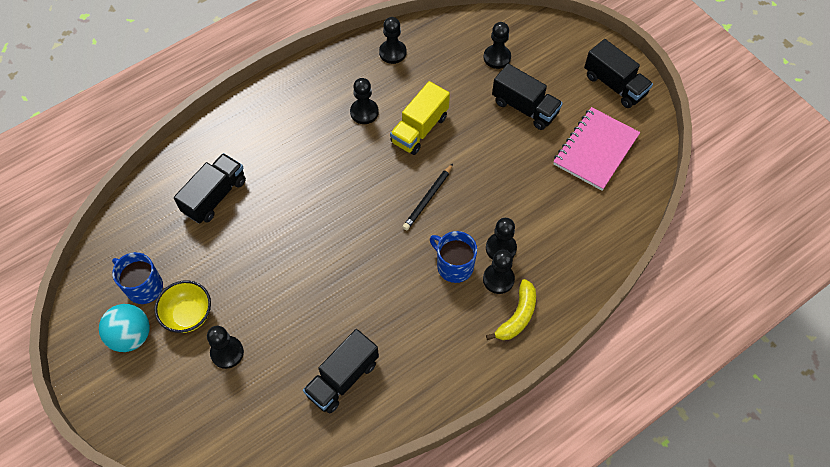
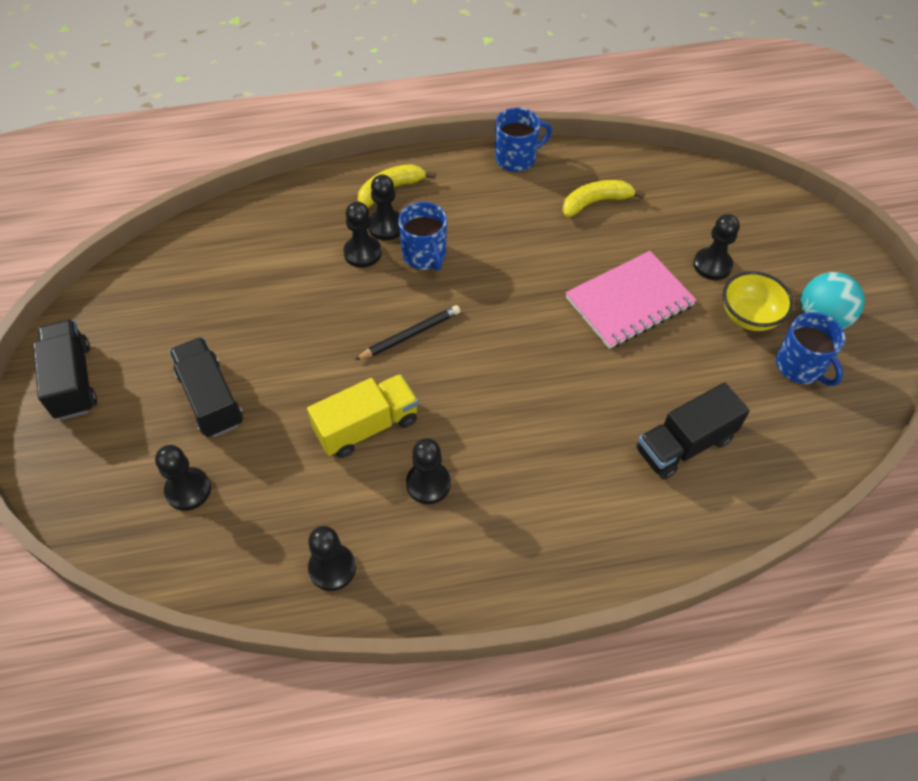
camera: 155 degrees left, 5 degrees down
black truck [303,329,379,414] -> yellow banana [562,180,645,217]
pink notebook [553,107,640,191] -> pink notebook moved to [566,251,697,349]
none -> blue mug [495,107,552,172]

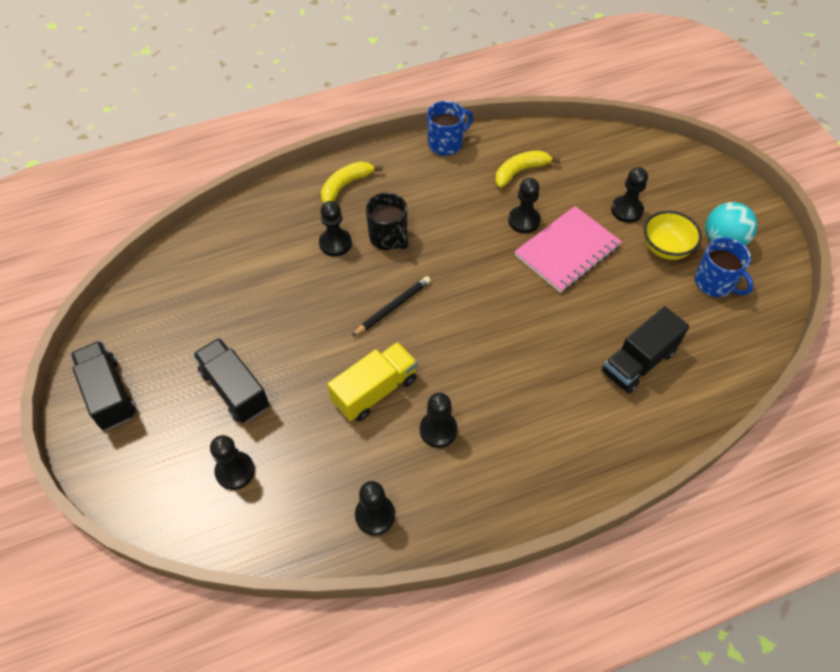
camera: 10 degrees left, 0 degrees up
black pawn [368,175,400,241] -> black pawn moved to [508,178,541,233]
blue mug [398,202,447,271] -> black mug [366,193,409,250]

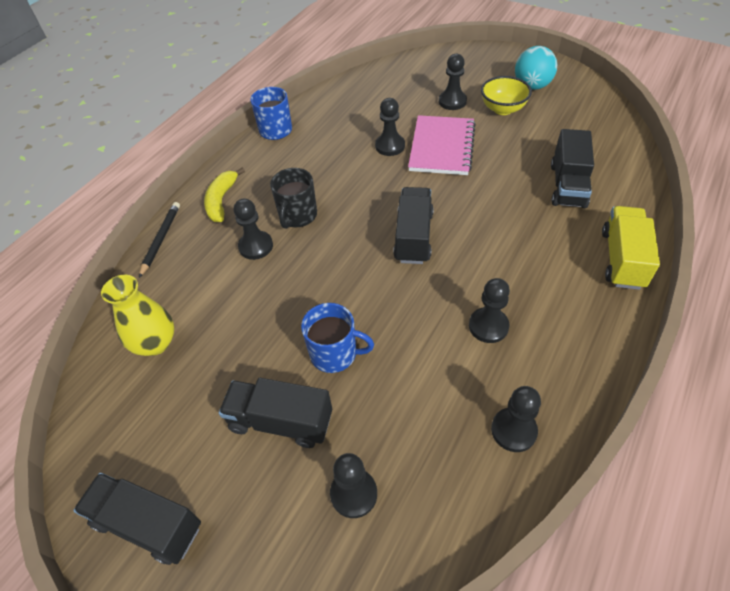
camera: 35 degrees left, 5 degrees down
yellow truck [328,342,418,421] -> yellow truck moved to [602,206,660,290]
black pencil [352,276,431,336] -> black pencil moved to [139,202,180,278]
black mug [366,193,409,250] -> black mug turned 90 degrees clockwise [270,168,317,229]
yellow banana [495,150,560,188] -> none
blue mug [695,238,754,297] -> blue mug moved to [301,303,374,373]
none -> yellow vase [101,275,174,356]
none -> black truck [393,187,434,264]

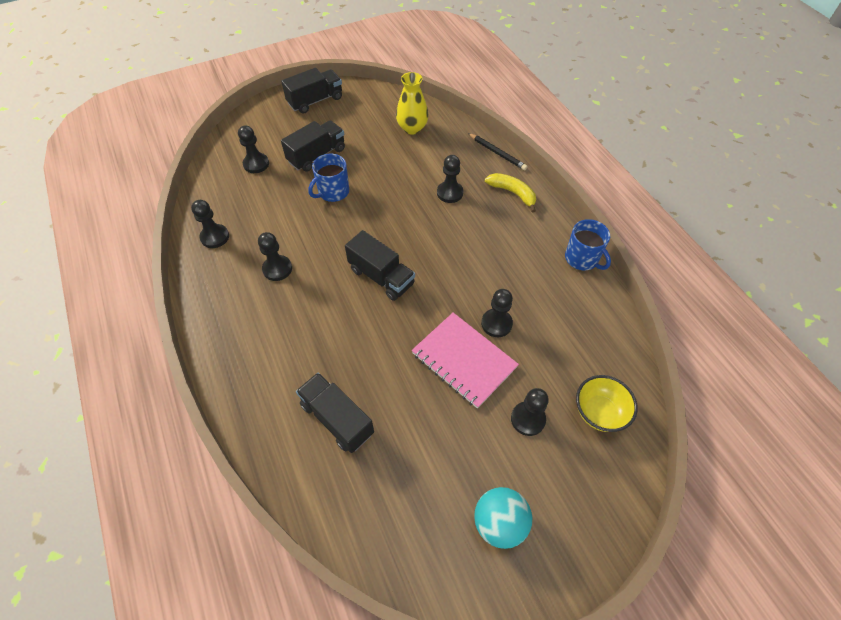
camera: 120 degrees right, 5 degrees up
black mug [270,168,317,229] -> none
yellow bowl [481,76,532,115] -> yellow bowl moved to [576,375,638,432]
yellow truck [602,206,660,290] -> none

